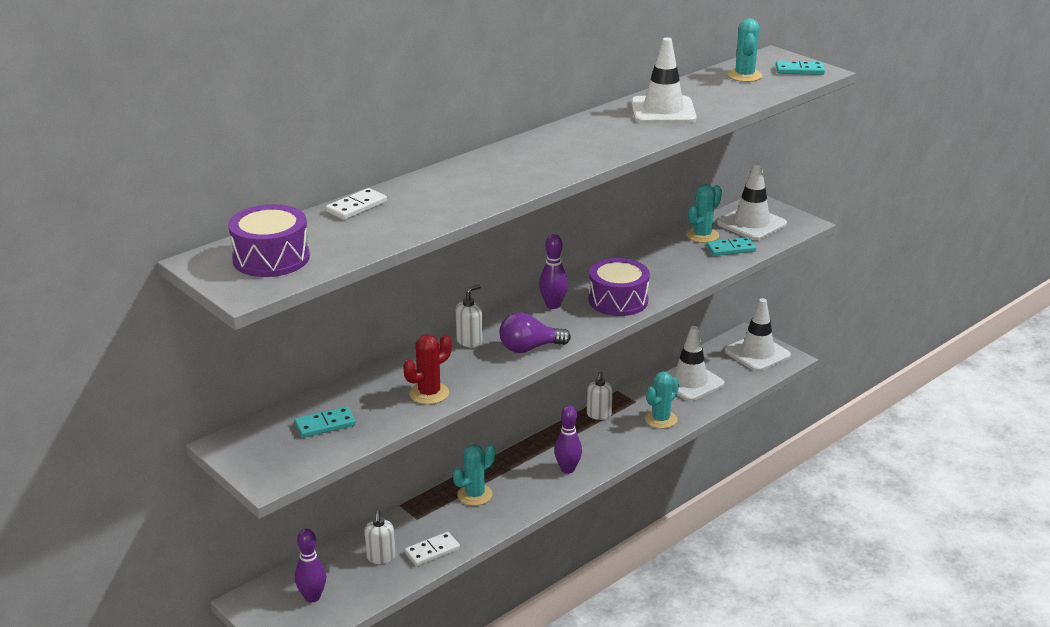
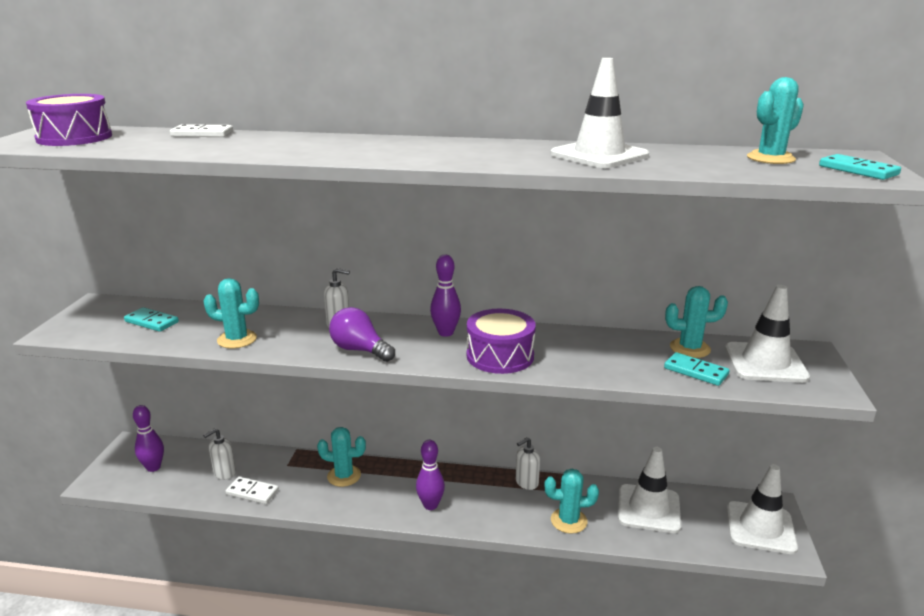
camera: 50 degrees right, 5 degrees down
red cactus [403,334,452,404] -> turquoise cactus [203,278,259,348]

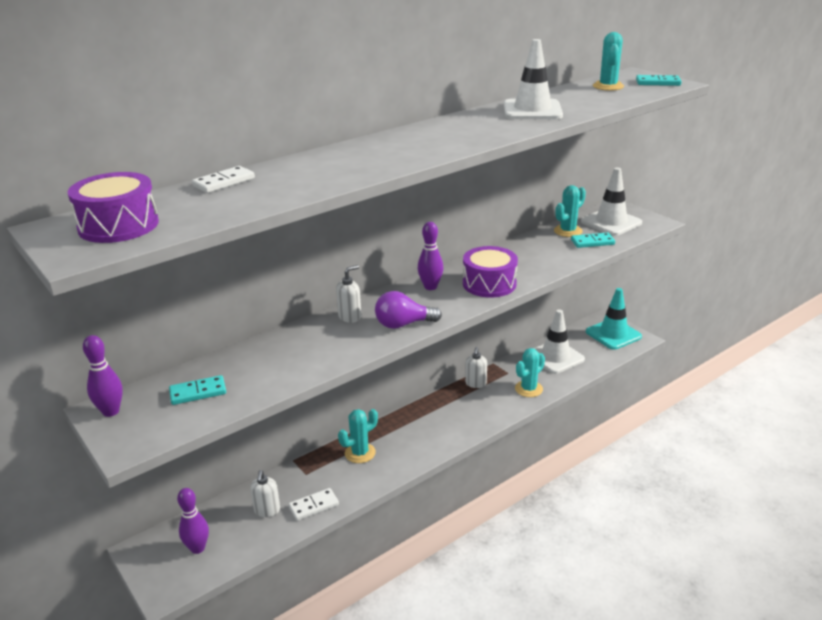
camera: 45 degrees left, 5 degrees up
turquoise cactus [203,278,259,348] -> none
purple bowling pin [416,440,445,510] -> purple bowling pin moved to [83,335,123,417]
white traffic cone [727,464,798,554] -> turquoise traffic cone [586,288,642,350]

